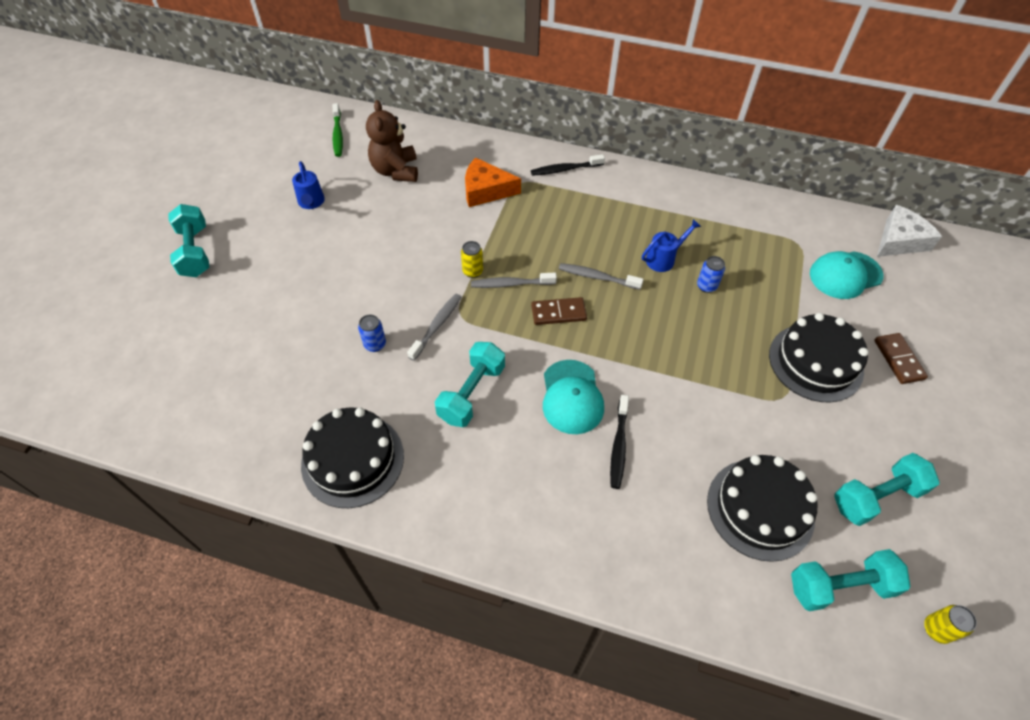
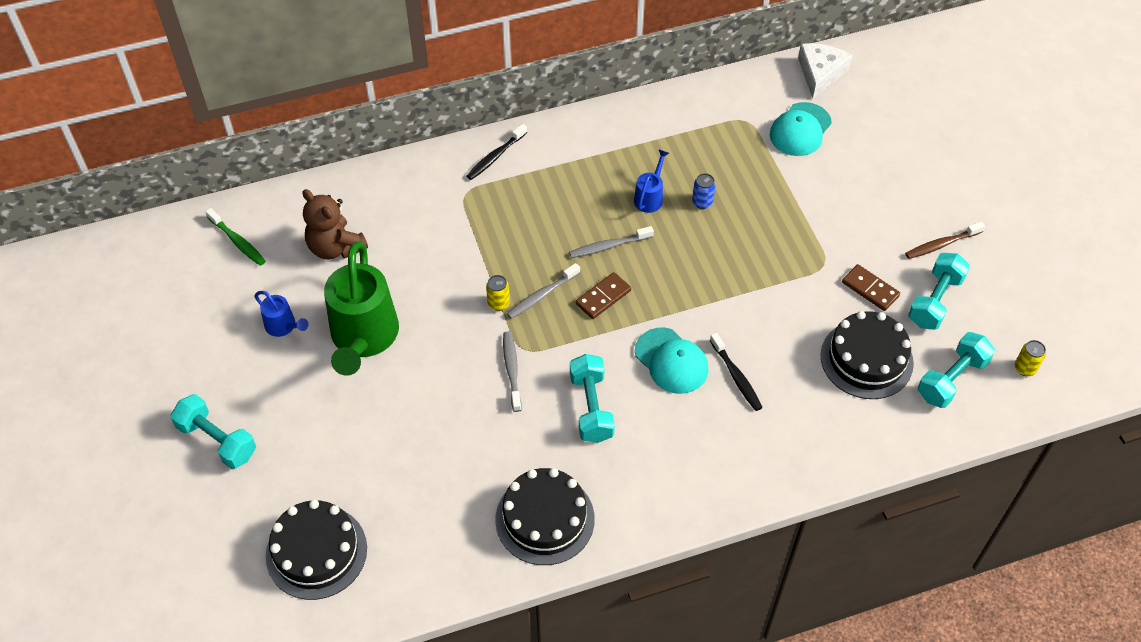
camera: 35 degrees left, 0 degrees up
blue can [358,315,386,352] -> none
orange cheese [465,157,521,207] -> none
black cake [769,313,869,403] -> black cake moved to [266,500,367,600]
brown domino [874,333,928,384] -> brown domino moved to [842,264,900,311]
none -> green watering can [324,241,399,376]
none -> brown toothbrush [905,221,985,259]

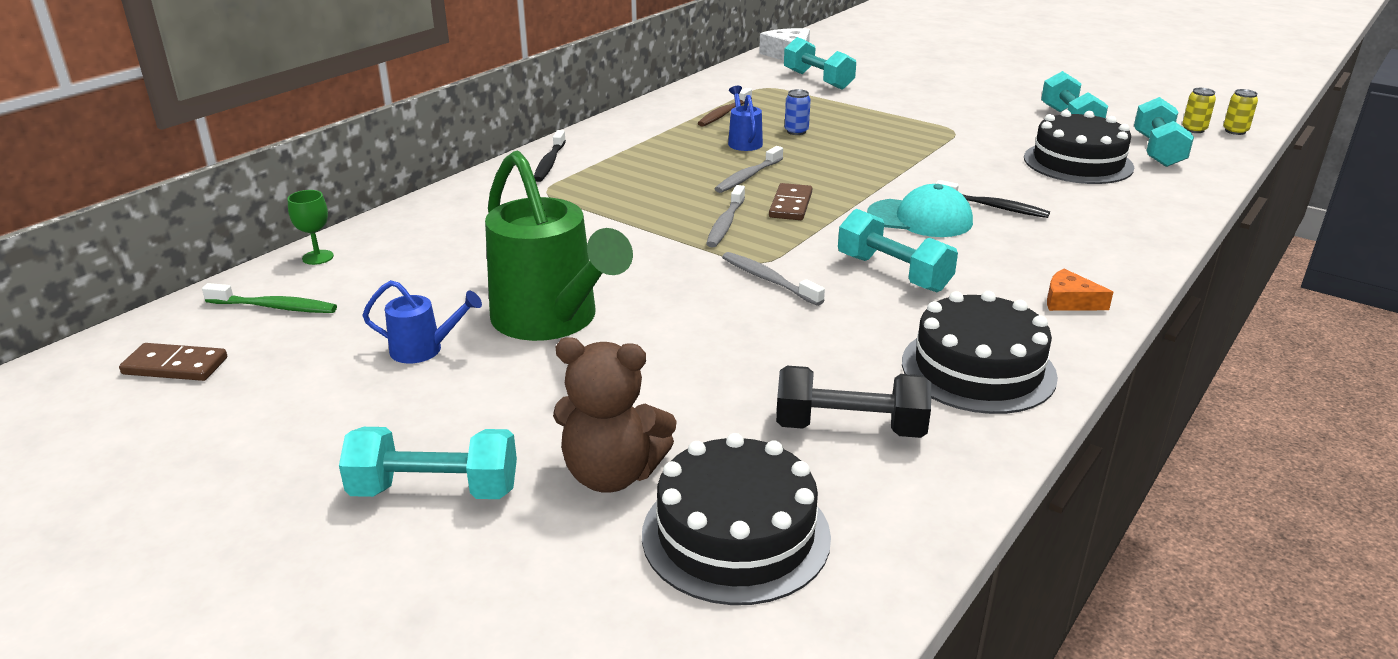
camera: 35 degrees left, 25 degrees down
brown teddy bear [303,189,368,259] -> brown teddy bear moved to [553,337,677,493]
yellow can [486,275,510,311] -> yellow can moved to [1223,89,1258,135]
turquoise cap [770,102,832,156] -> turquoise dumbbell [784,37,856,90]
brown domino [842,264,900,311] -> brown domino moved to [119,343,227,381]
brown toothbrush [905,221,985,259] -> brown toothbrush moved to [698,88,752,127]
none -> green goblet [287,190,334,265]
none -> black dumbbell [776,366,931,438]
none -> orange cheese [1047,269,1113,311]

